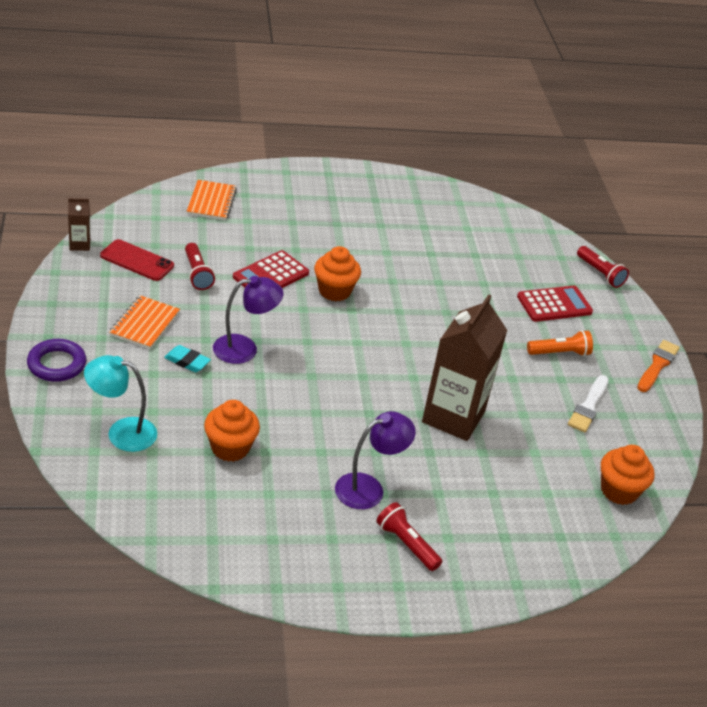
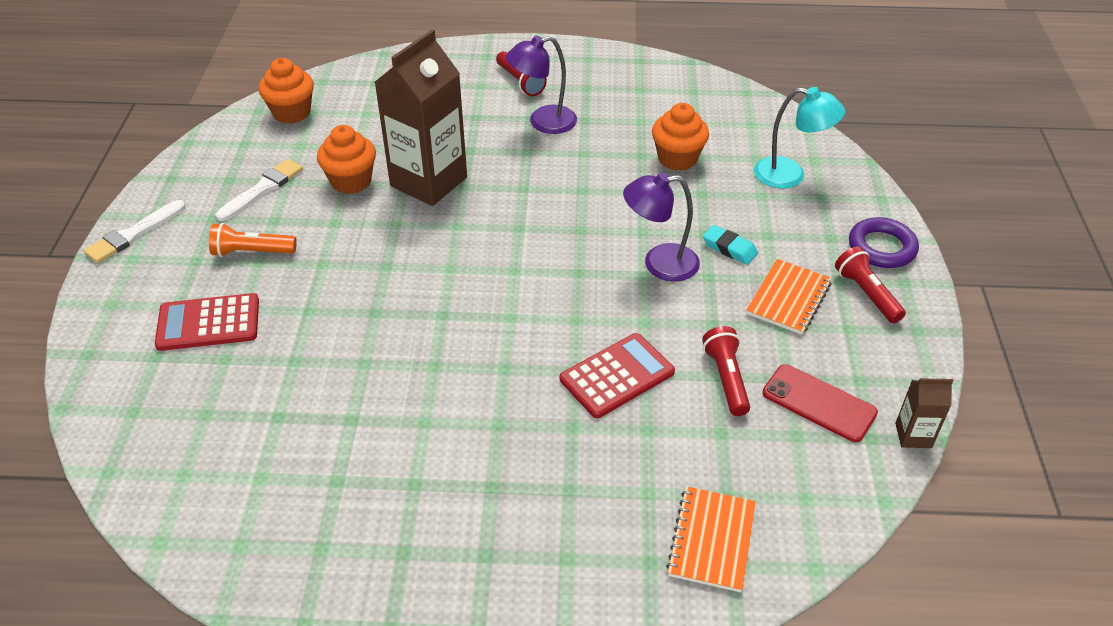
camera: 165 degrees left, 5 degrees up
orange cupcake [314,246,361,301] -> orange cupcake moved to [317,125,376,194]
red flashlight [577,246,629,288] -> red flashlight moved to [835,246,906,323]
orange brush [637,340,680,392] -> white brush [84,200,186,263]

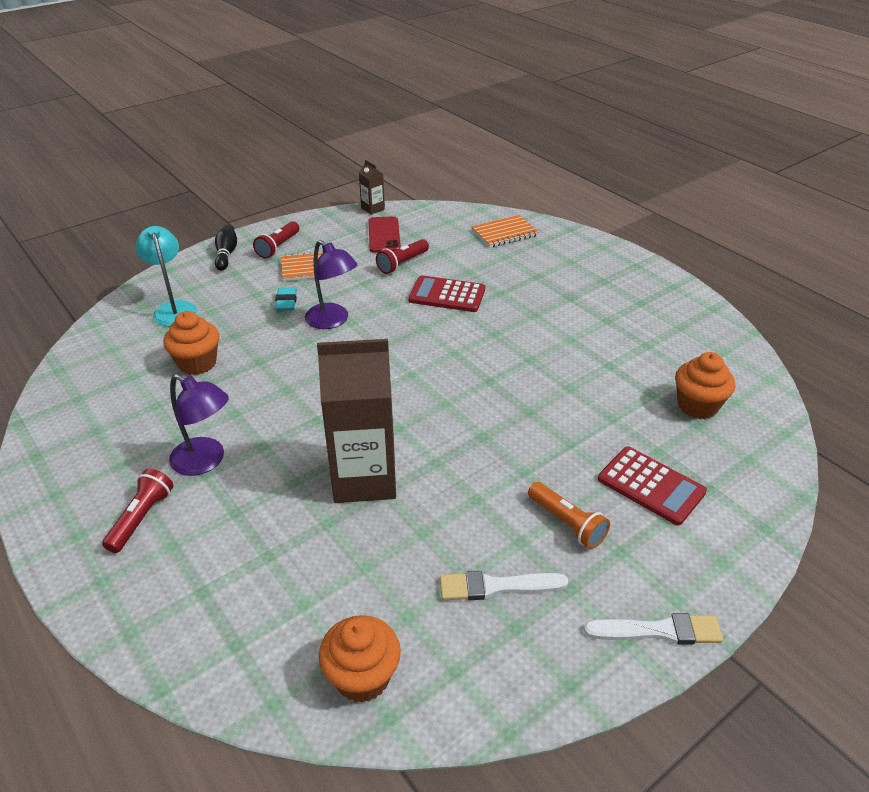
camera: 130 degrees left, 5 degrees down
orange cupcake [317,125,376,194] -> orange cupcake moved to [675,352,735,419]
purple ring [849,217,919,268] -> black bowling pin [215,225,237,271]

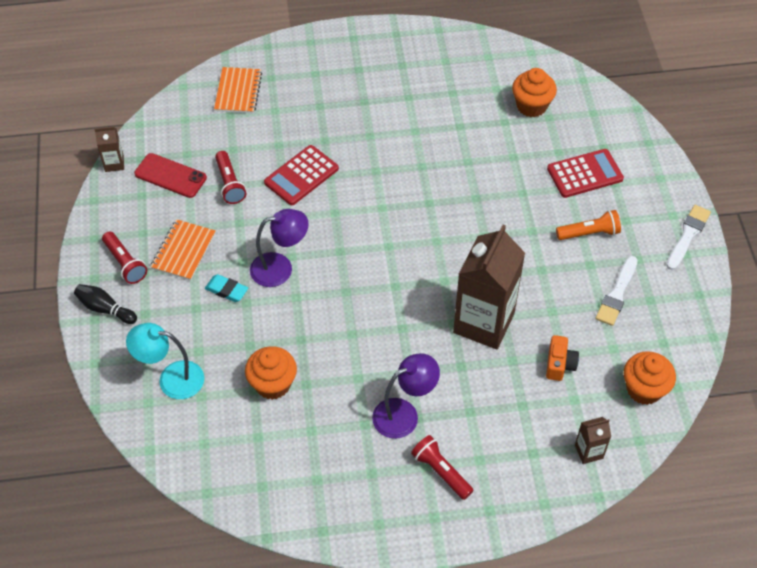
camera: 60 degrees left, 15 degrees up
none -> orange camera [546,335,579,381]
none -> brown carton [575,417,611,464]

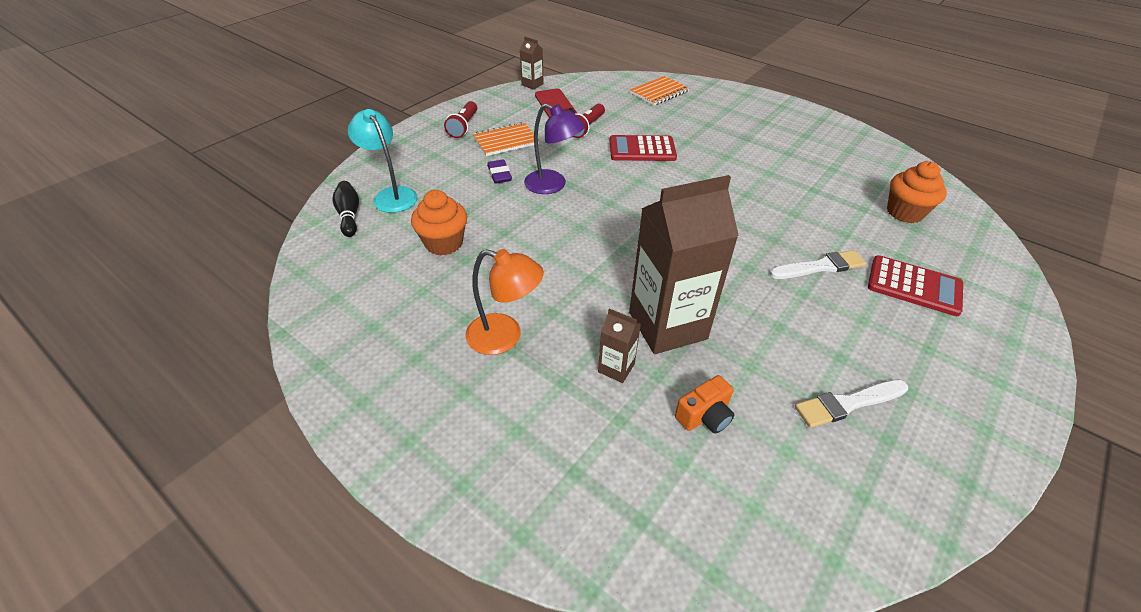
camera: 45 degrees right, 10 degrees down
black bowling pin [74,284,137,324] -> black bowling pin moved to [332,181,359,237]
turquoise eraser [205,274,248,302] -> purple eraser [487,160,512,184]
purple lamp [372,353,440,439] -> orange lamp [465,249,544,355]
red flashlight [411,435,474,500] -> none
orange flashlight [556,210,621,240] -> none
brown carton [575,417,611,464] -> brown carton moved to [598,308,641,383]
orange cupcake [624,351,676,405] -> none
white brush [666,205,711,270] -> white brush moved to [770,250,866,279]

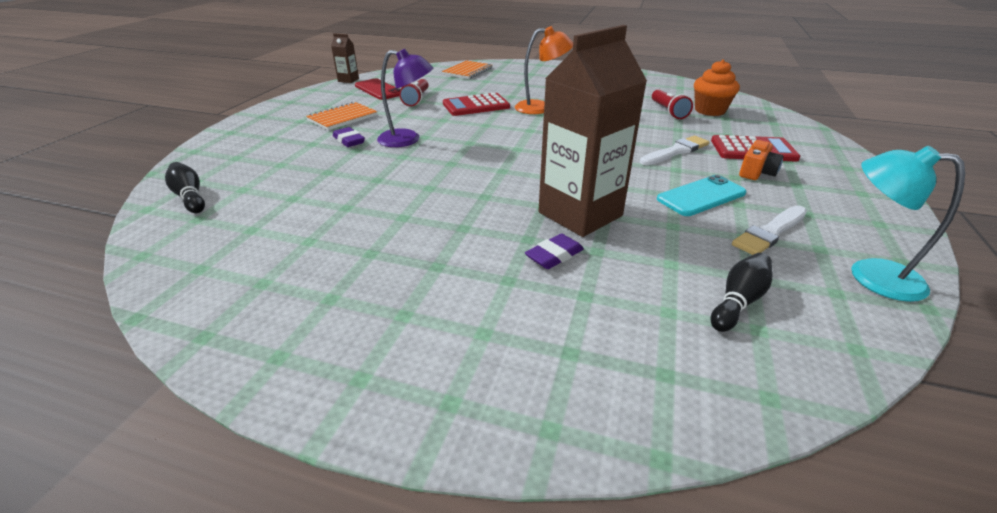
camera: 20 degrees left, 10 degrees down
turquoise lamp [348,109,418,213] -> turquoise lamp moved to [851,146,965,302]
orange cupcake [411,190,467,255] -> none
red flashlight [444,101,477,138] -> red flashlight moved to [652,89,693,119]
orange lamp [465,249,544,355] -> orange lamp moved to [515,26,573,114]
brown carton [598,308,641,383] -> purple eraser [525,234,584,269]
orange camera [675,375,734,434] -> orange camera moved to [739,140,784,180]
none -> turquoise phone [657,175,746,216]
none -> black bowling pin [711,253,772,332]

